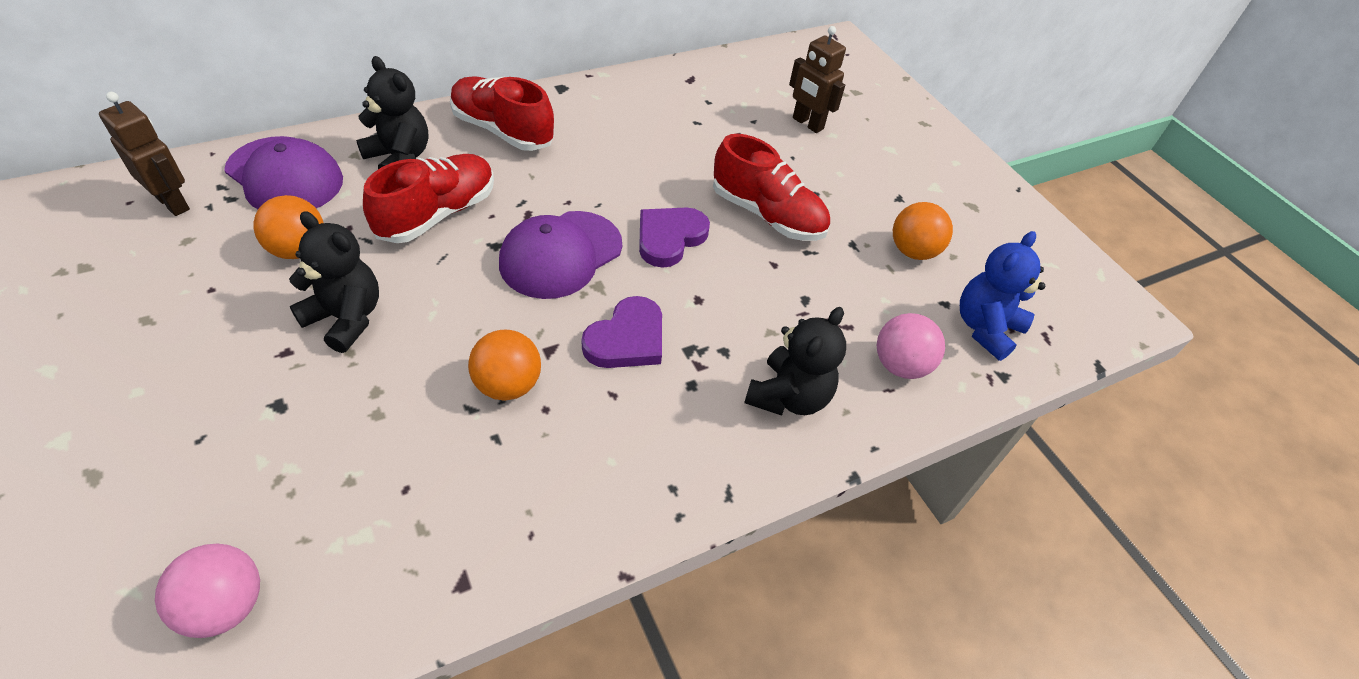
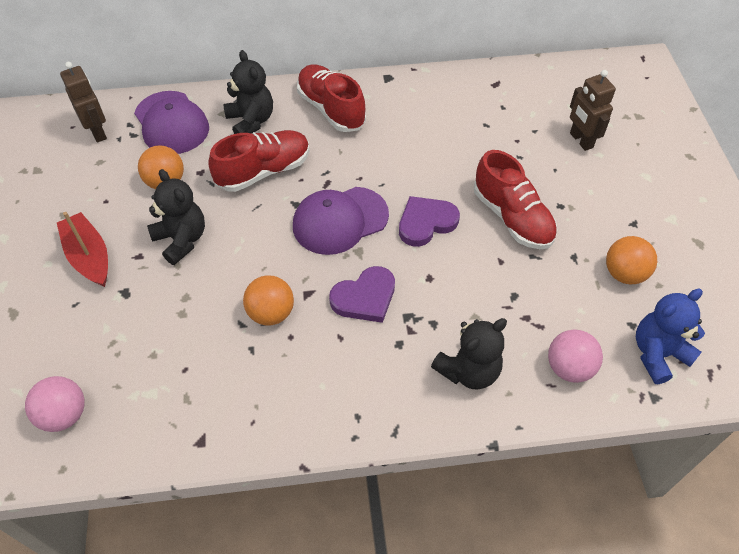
camera: 25 degrees right, 5 degrees up
none -> red boat [57,212,108,287]

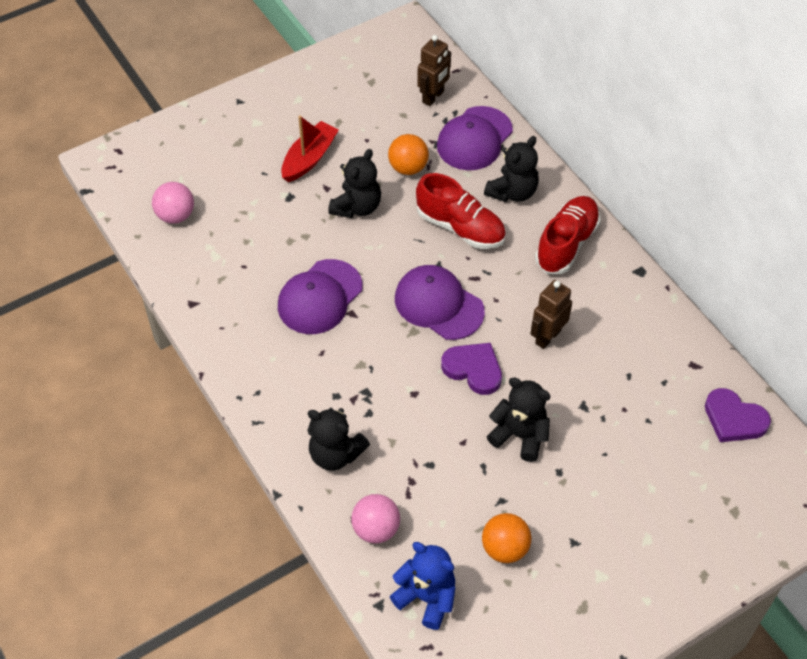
camera: 65 degrees right, 0 degrees up
orange ball [243,275,294,326] -> purple cap [278,259,363,334]
purple heart [329,266,395,323] -> purple heart moved to [705,388,771,442]
red shoe [474,150,557,249] -> black teddy bear [487,377,551,462]
brown robot [570,70,616,151] -> brown robot moved to [530,280,572,349]

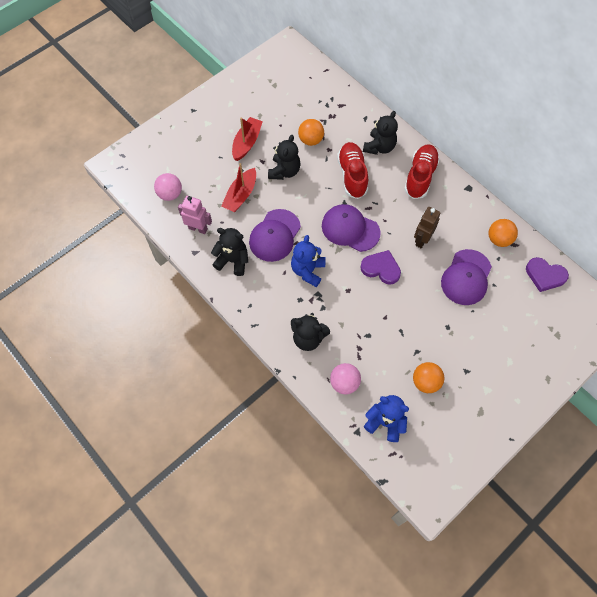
camera: 10 degrees left, 10 degrees up
red shoe [416,173,506,249] -> red shoe turned 120 degrees counterclockwise [337,142,368,199]
brown robot [417,35,451,106] -> none
purple cap [437,106,513,170] -> purple cap moved to [441,249,492,305]
black teddy bear [487,377,551,462] -> black teddy bear moved to [211,228,248,276]
none -> pink robot [178,196,212,234]
none -> red boat [221,163,256,212]
none -> blue teddy bear [291,235,325,287]
none -> orange ball [489,219,518,247]

